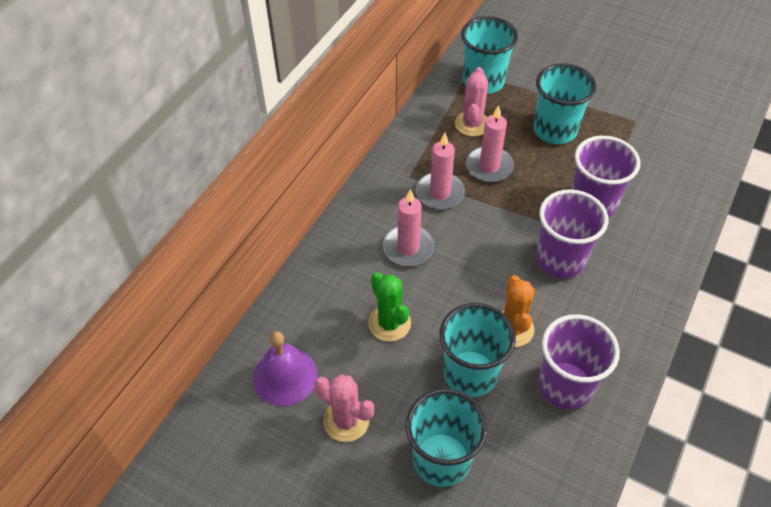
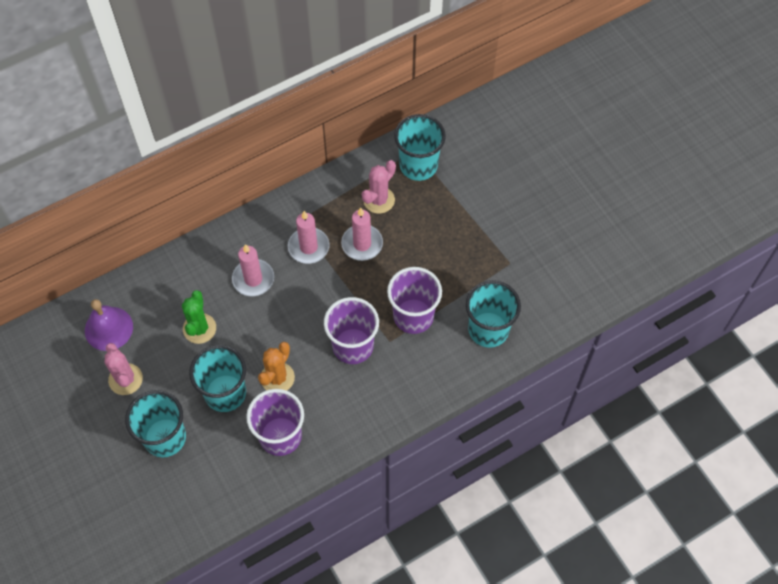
camera: 30 degrees right, 10 degrees up
turquoise cup [534,63,596,144] -> turquoise cup moved to [466,280,521,348]

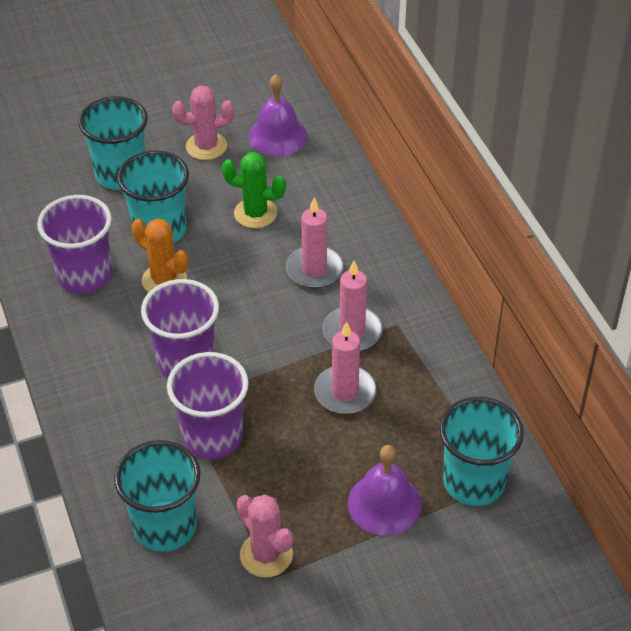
camera: 100 degrees right, 15 degrees down
pink cactus [362,160,396,214] -> pink cactus moved to [237,494,293,578]
none -> purple bell [348,445,422,536]

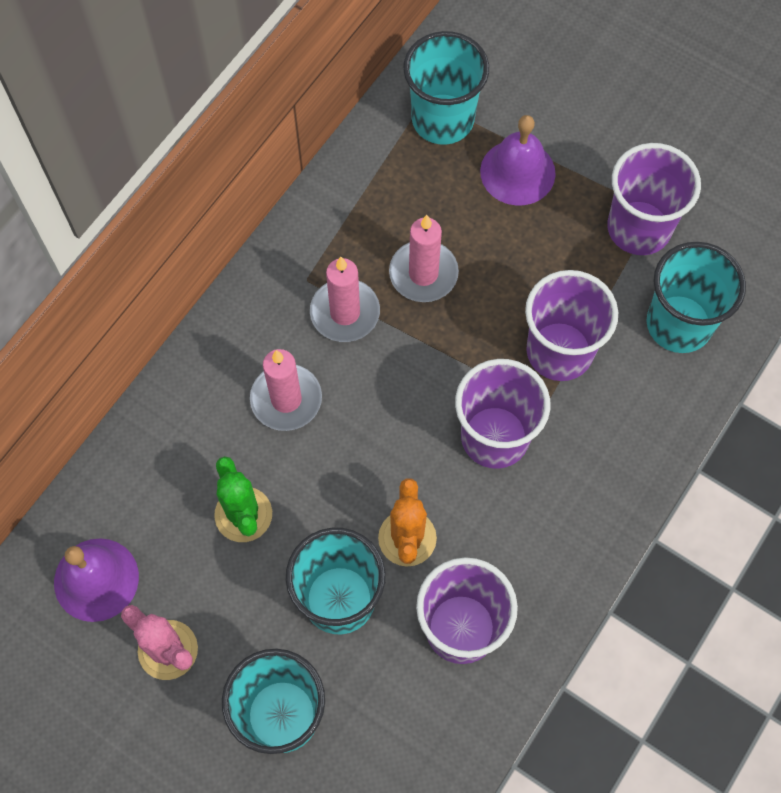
camera: 125 degrees left, 20 degrees up
pink cactus [237,494,293,578] -> purple cup [607,143,701,255]

